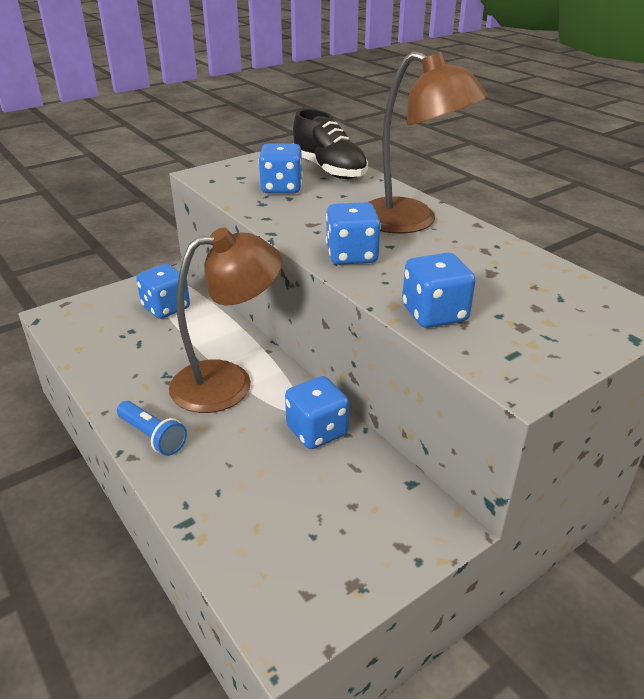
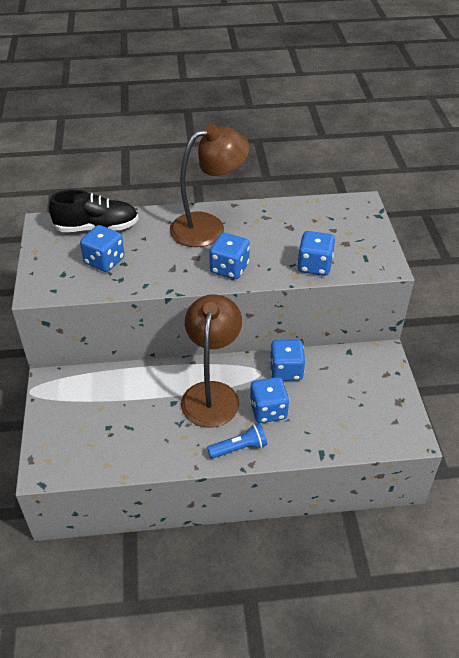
camera: 60 degrees left, 10 degrees up
blue dice [136,264,190,319] -> blue dice moved to [250,377,289,423]

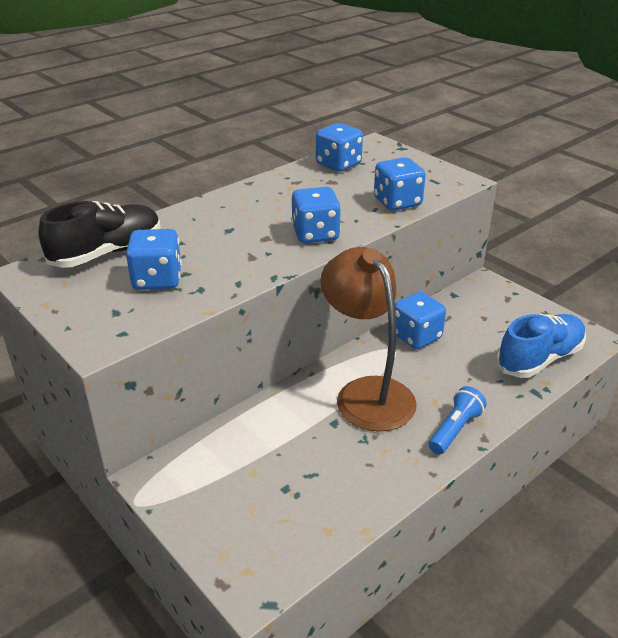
camera: 35 degrees left, 10 degrees down
brown lamp [170,124,250,247] -> none
blue dice [250,377,289,423] -> blue dice moved to [316,123,363,172]
none -> blue shoe [496,314,586,378]

